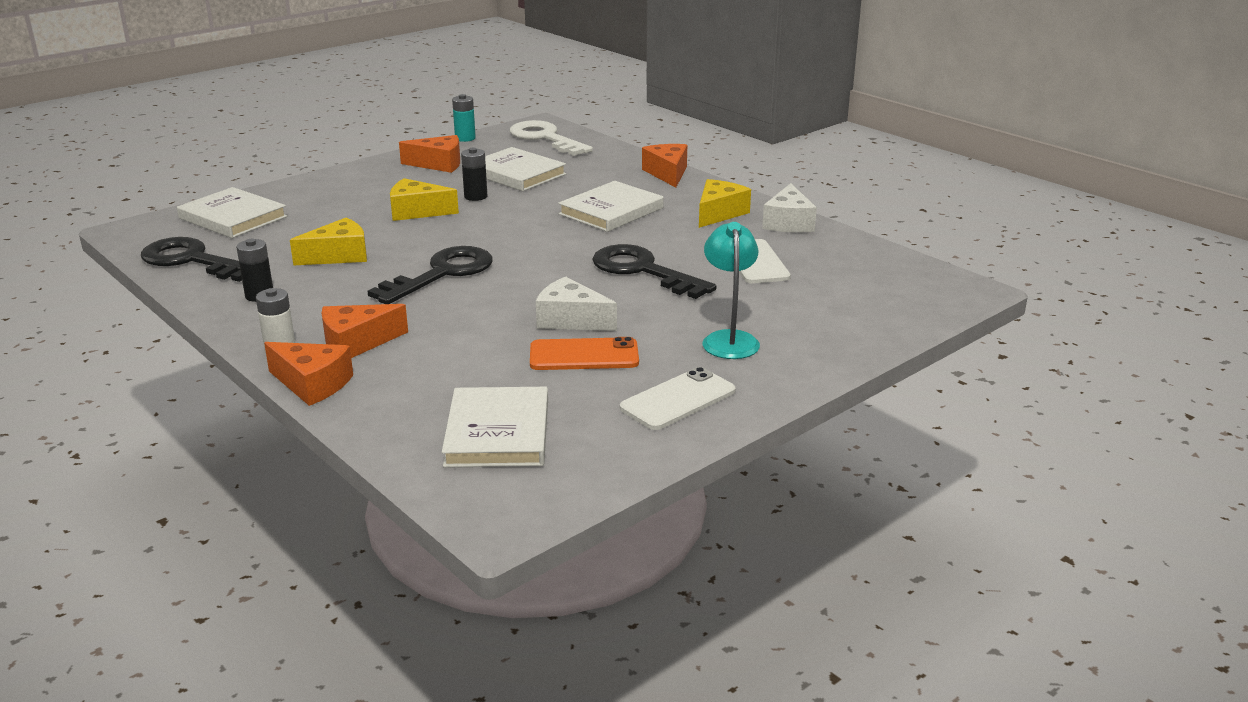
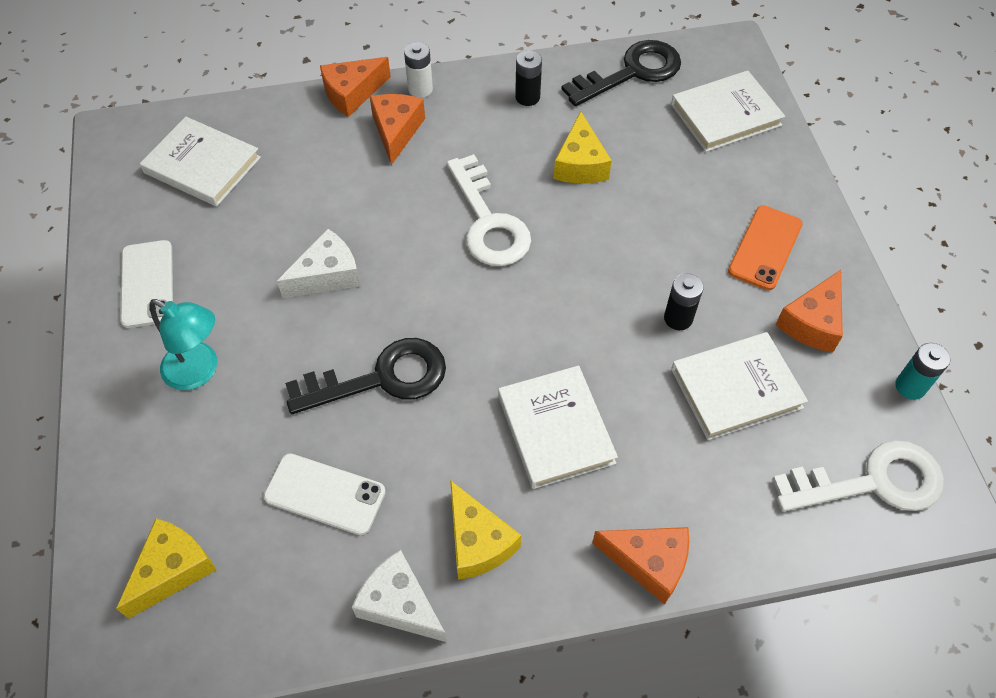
camera: 120 degrees right, 30 degrees up
black key [368,246,492,304] -> white key [447,154,531,266]
yellow cheese [390,178,459,221] -> yellow cheese moved to [116,518,216,619]
orange phone [530,337,639,370] -> orange phone moved to [728,205,803,290]

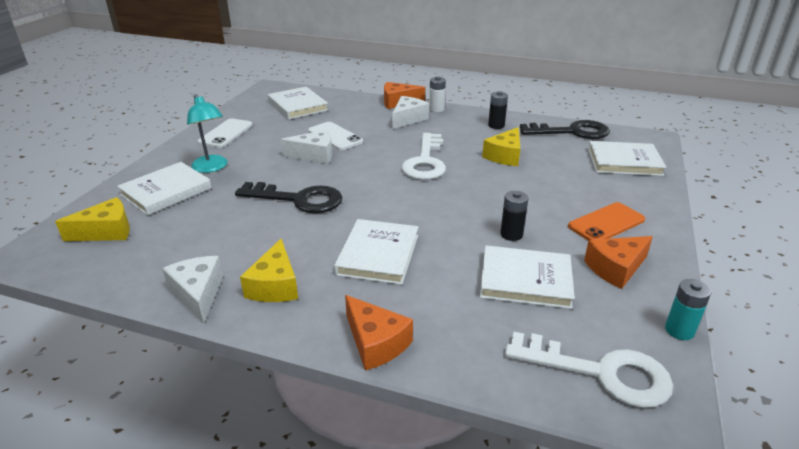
camera: 30 degrees right, 25 degrees down
white phone [263,453,386,535] -> white phone moved to [308,122,363,150]
orange cheese [370,94,425,165] -> white cheese [392,96,429,129]
none -> white book [117,162,212,215]

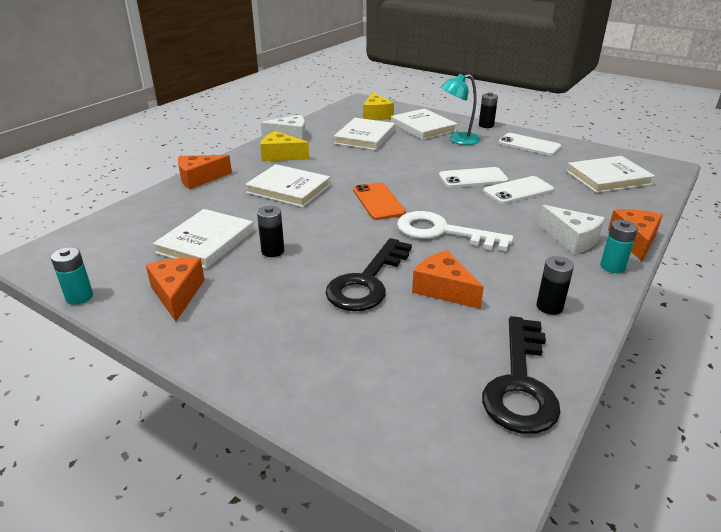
camera: 105 degrees right, 0 degrees up
black key [235,182,342,213] -> black key moved to [326,238,412,311]
white cheese [281,130,332,164] -> white phone [439,167,509,188]
white battery [429,76,446,112] -> turquoise battery [600,220,638,273]
yellow cheese [482,127,520,166] -> orange cheese [412,250,484,309]
white key [505,332,673,408] -> none
orange phone [568,202,645,241] -> orange phone moved to [353,183,406,220]
white book [588,141,667,176] -> white book moved to [334,118,395,150]
none -> black battery [479,92,498,128]

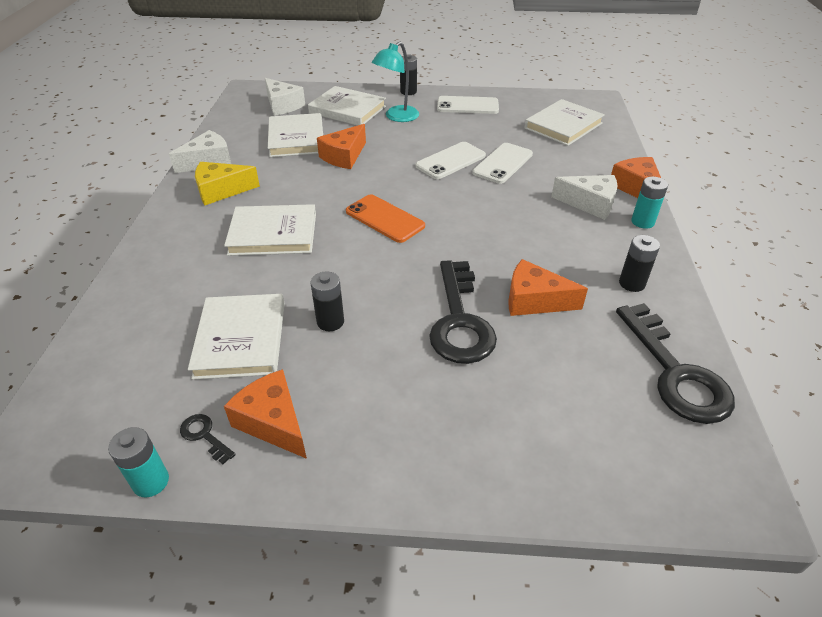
camera: 30 degrees left, 10 degrees up
orange cheese [178,155,232,189] -> orange cheese moved to [317,124,366,169]
yellow cheese [363,92,394,120] -> white cheese [265,78,305,116]
white key [397,211,514,251] -> none
none -> black key [180,414,236,464]

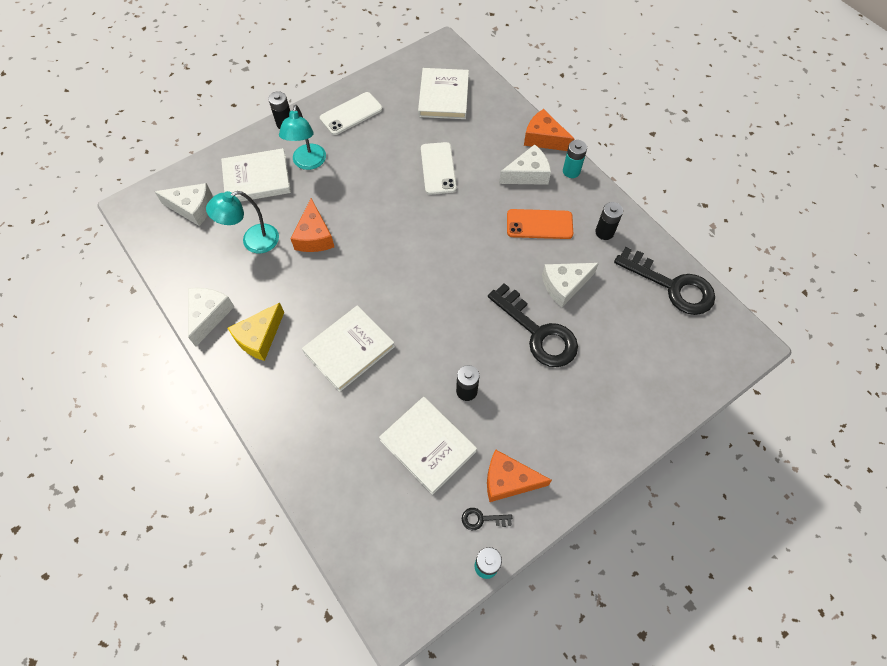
camera: 40 degrees left, 20 degrees up
white book [268,113,323,157] -> turquoise lamp [206,191,279,253]
orange phone [346,194,425,243] -> orange phone moved to [507,209,573,239]
white phone [416,142,486,179] -> none
orange cheese [509,259,588,316] -> white cheese [542,263,599,307]

